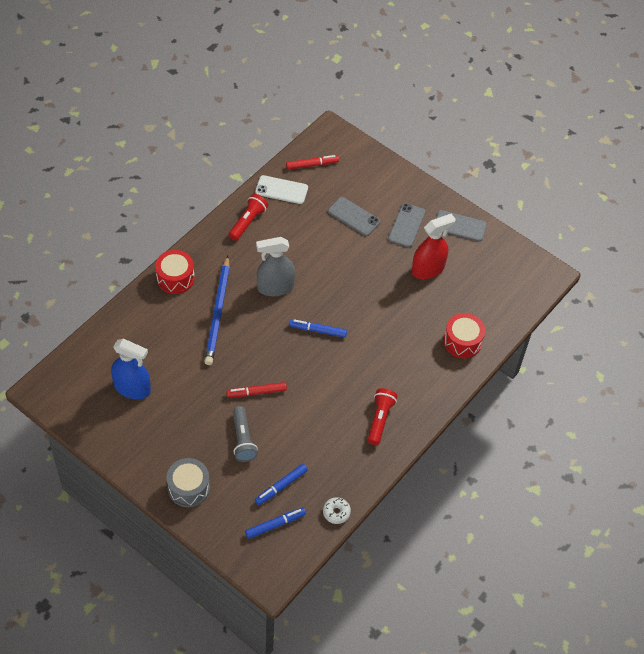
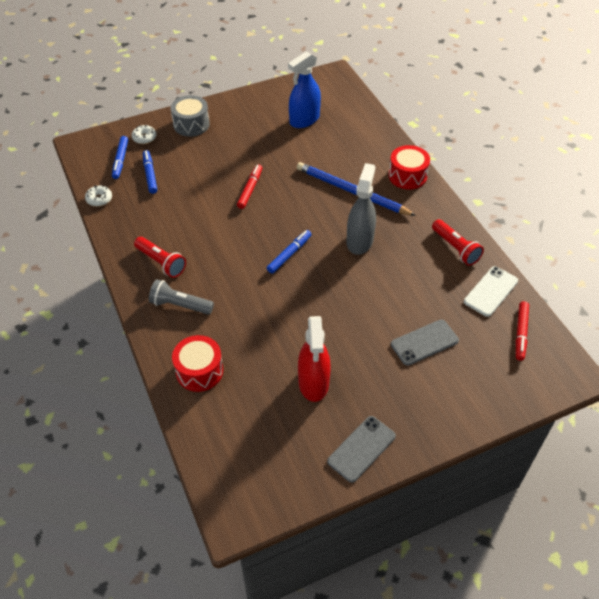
camera: 120 degrees right, 5 degrees down
grey flashlight [233,406,258,462] -> grey flashlight moved to [149,279,214,315]
grey phone [388,203,426,247] -> none
none -> white donut [132,125,156,144]

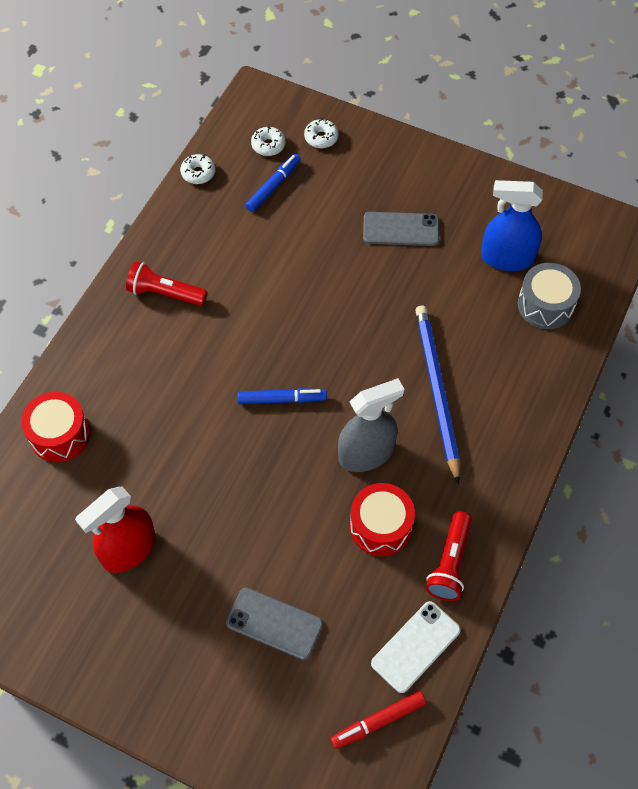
camera: 50 degrees right, 10 degrees up
blue marker [112,136,128,179] -> white donut [251,126,285,156]
red flashlight [134,237,186,278] -> red flashlight turned 105 degrees clockwise [126,261,207,306]
grey flashlight [149,279,214,315] -> none
grey drum [171,95,210,137] -> grey drum moved to [518,263,581,329]
red marker [237,164,262,209] -> none
grey phone [327,416,396,483] -> grey phone moved to [363,212,439,246]
red drum [388,145,430,190] -> red drum moved to [350,483,415,556]
white phone [464,266,518,317] -> white phone turned 45 degrees counterclockwise [371,601,461,693]

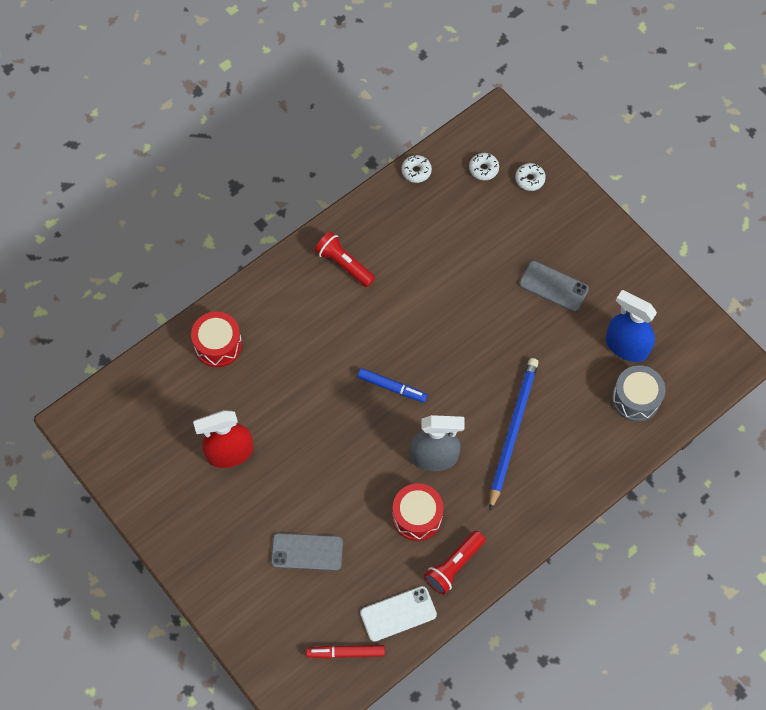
camera: 25 degrees right, 5 degrees up
grey phone [226,587,323,660] -> grey phone turned 45 degrees counterclockwise [271,533,343,571]
blue marker [245,154,301,212] -> none

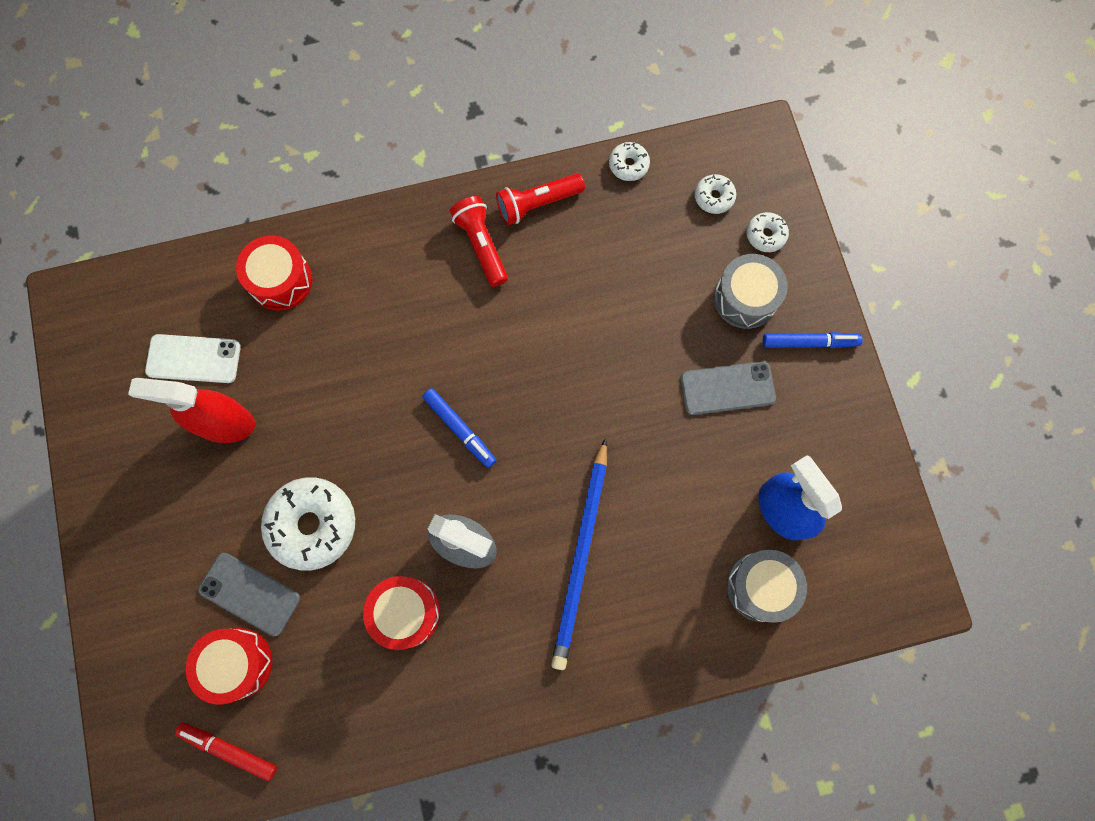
camera: 25 degrees right, 10 degrees up
white phone [360,586,437,642] -> white phone moved to [145,334,241,383]
red flashlight [424,531,485,595] -> red flashlight moved to [496,173,585,225]
blue pencil [489,358,539,510] -> blue pencil turned 150 degrees clockwise [551,438,607,670]
grey phone [519,261,589,312] -> grey phone turned 60 degrees counterclockwise [681,361,776,415]
none -> red drum [186,628,272,704]
none -> white donut [261,477,355,570]
none -> grey drum [714,254,788,329]
none -> blue marker [763,332,863,348]

